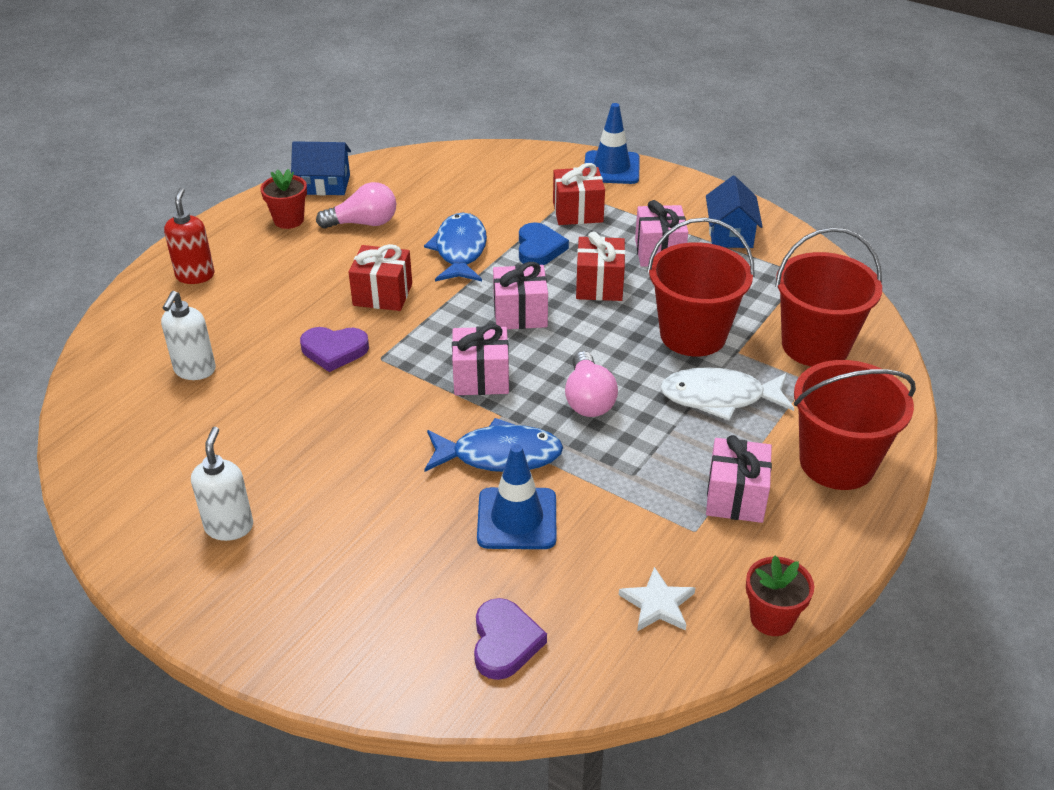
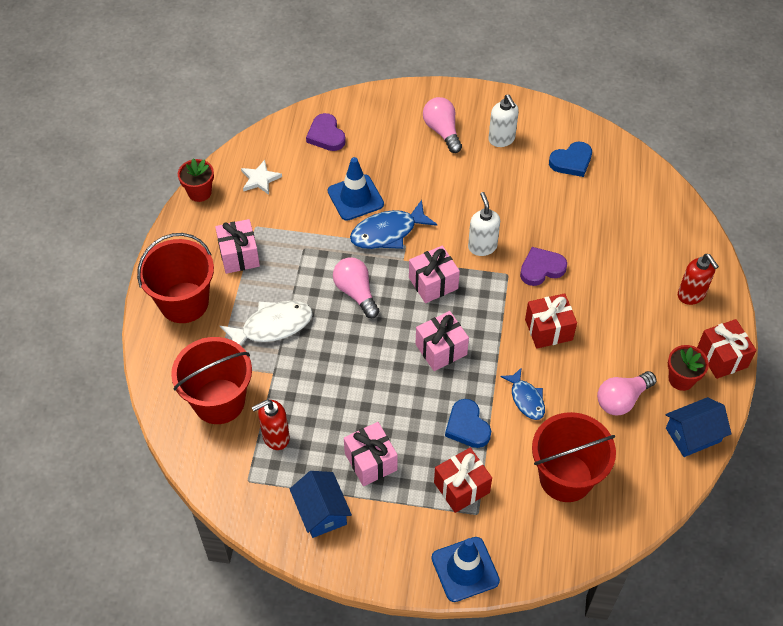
camera: 155 degrees right, 15 degrees up
white soap dispenser [161,291,216,380] -> white soap dispenser moved to [468,192,500,256]
blue fish [424,213,487,281] -> blue fish [500,367,545,420], size x0.63
red gift [576,231,625,301] -> red gift moved to [697,319,757,379]
red bucket [647,218,755,357] -> red bucket moved to [532,412,616,502]
none -> red soap dispenser [252,400,290,450]
none -> pink light bulb [423,97,462,153]
none -> blue heart [549,141,592,177]

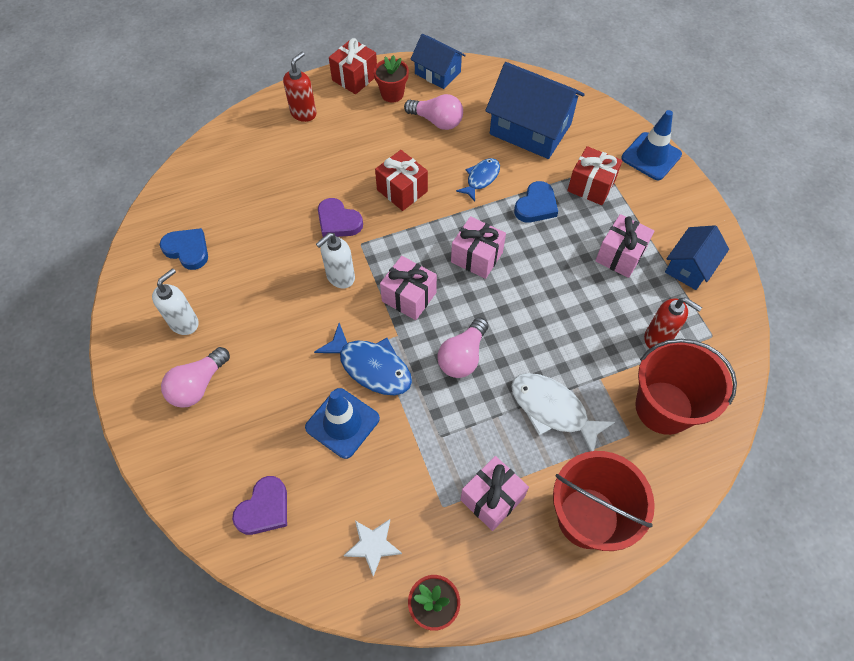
camera: 120 degrees left, 5 degrees up
red bucket [532,412,616,502] -> blue house [485,62,585,159]

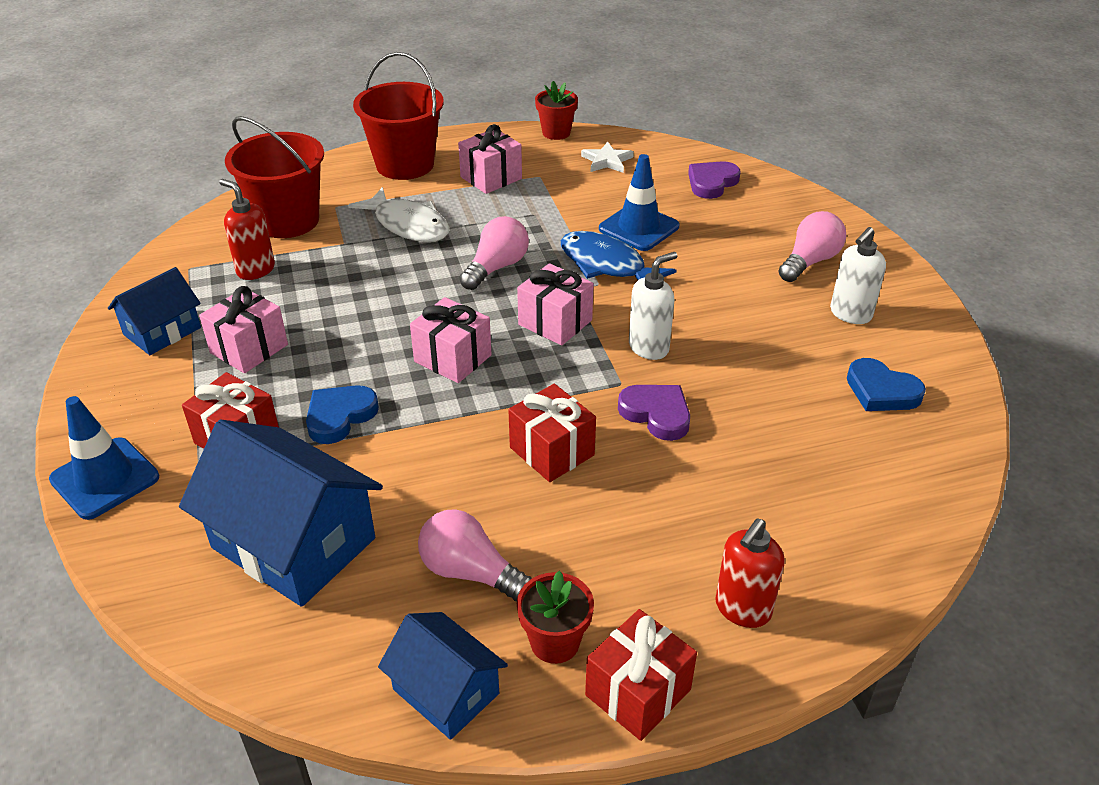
camera: 175 degrees left, 20 degrees down
blue fish [456,158,500,201] -> none

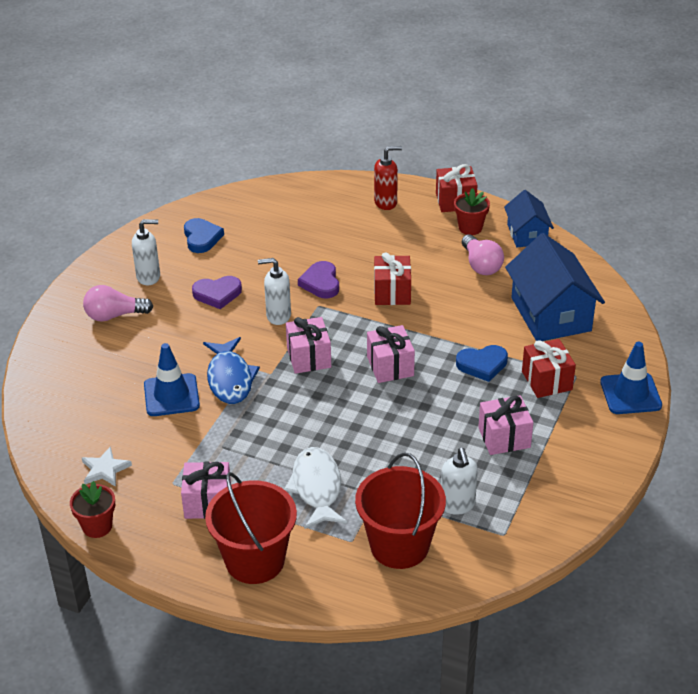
camera: 140 degrees left, 0 degrees up
blue house [108,267,201,355] -> none
red soap dispenser [219,179,275,280] -> white soap dispenser [441,448,478,515]
pink light bulb [459,216,529,290] -> none
purple heart [688,161,741,199] -> purple heart moved to [192,276,242,309]

